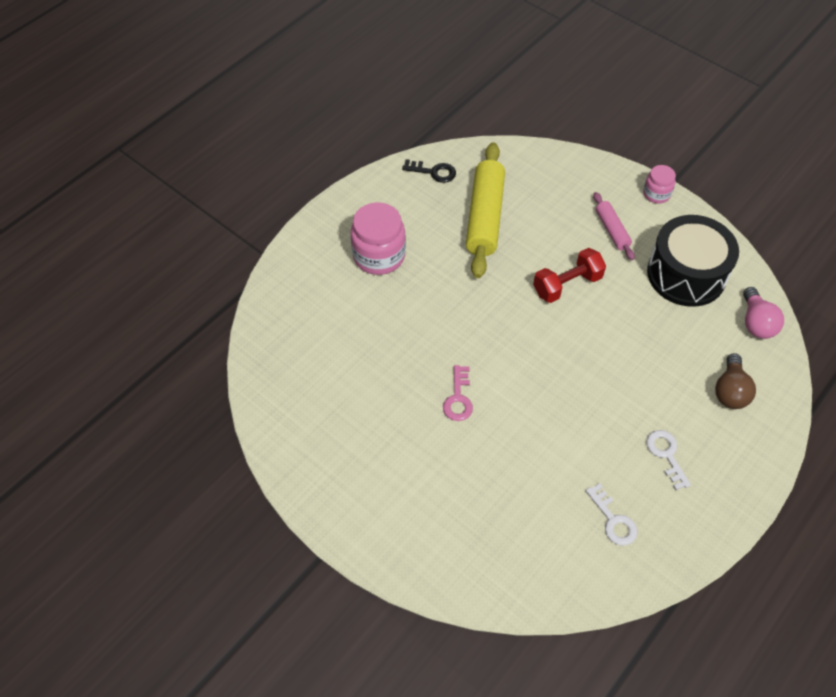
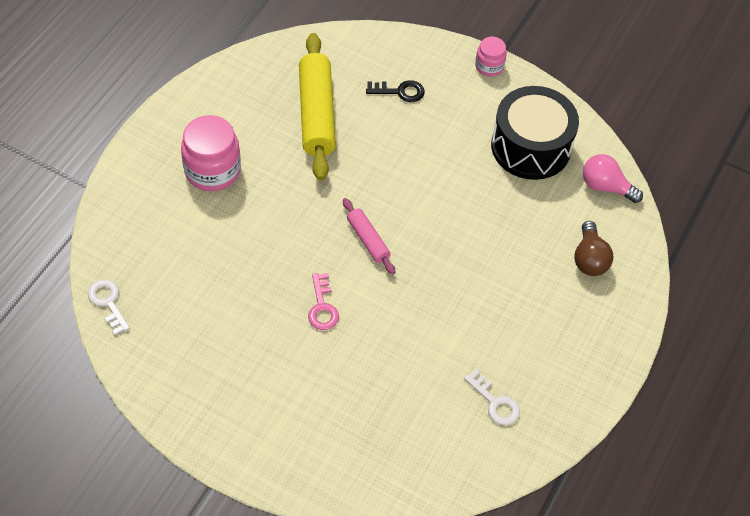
camera: 15 degrees left, 0 degrees up
black key [402,159,456,183] -> black key moved to [366,80,425,102]
red dumbbell [533,248,606,303] -> none
pink rolling pin [593,192,635,260] -> pink rolling pin moved to [343,198,395,275]
white key [646,430,691,490] -> white key moved to [88,279,130,335]
pink light bulb [743,287,784,339] -> pink light bulb turned 135 degrees clockwise [583,154,643,203]

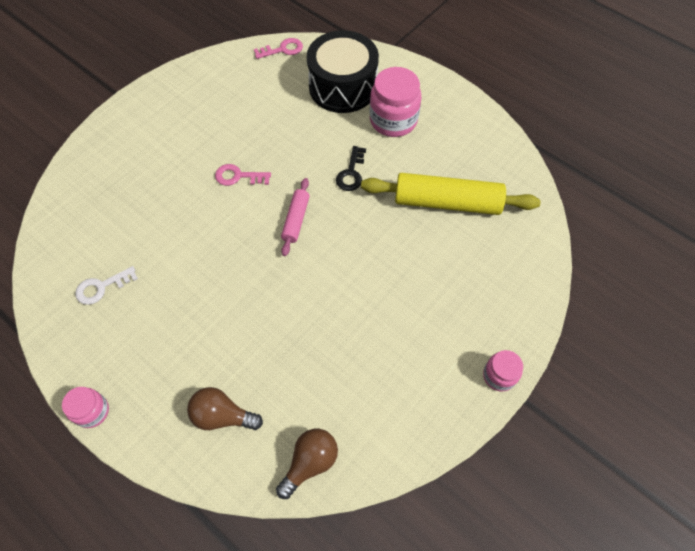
camera: 105 degrees right, 5 degrees up
white key [88,279,130,335] -> pink key [254,38,303,59]
pink rolling pin [343,198,395,275] -> pink rolling pin turned 60 degrees counterclockwise [281,178,309,256]
black key [366,80,425,102] -> black key moved to [336,146,366,191]
black drum [491,86,579,180] -> black drum moved to [307,30,379,113]
pink light bulb [583,154,643,203] -> brown light bulb [276,429,338,499]
none -> pink jar [62,387,109,428]

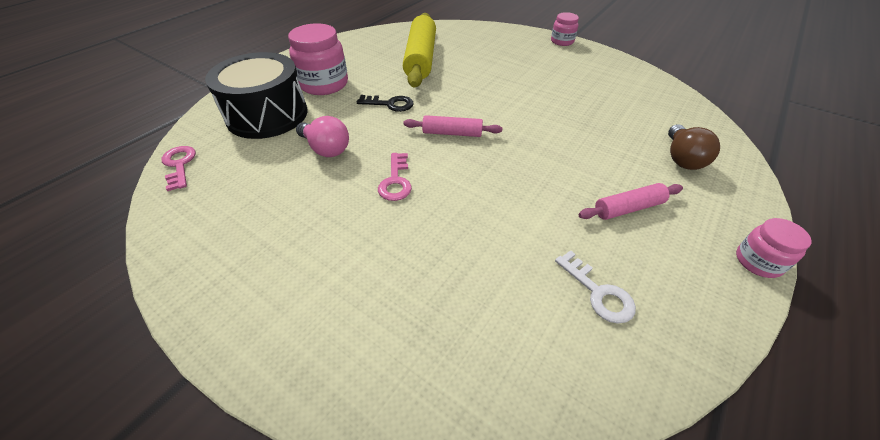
camera: 95 degrees left, 15 degrees down
brown light bulb [276,429,338,499] -> none
none -> pink light bulb [296,116,349,157]
none -> pink rolling pin [579,183,683,220]

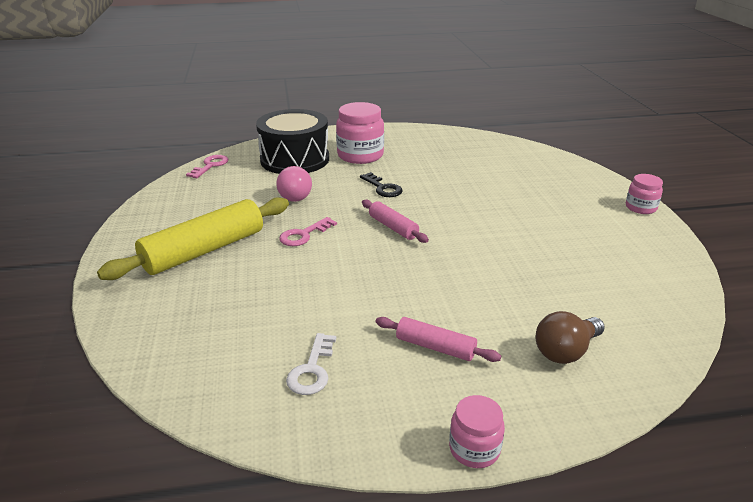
camera: 45 degrees right, 15 degrees down
yellow rolling pin [403,13,436,88] -> yellow rolling pin moved to [97,197,289,280]

